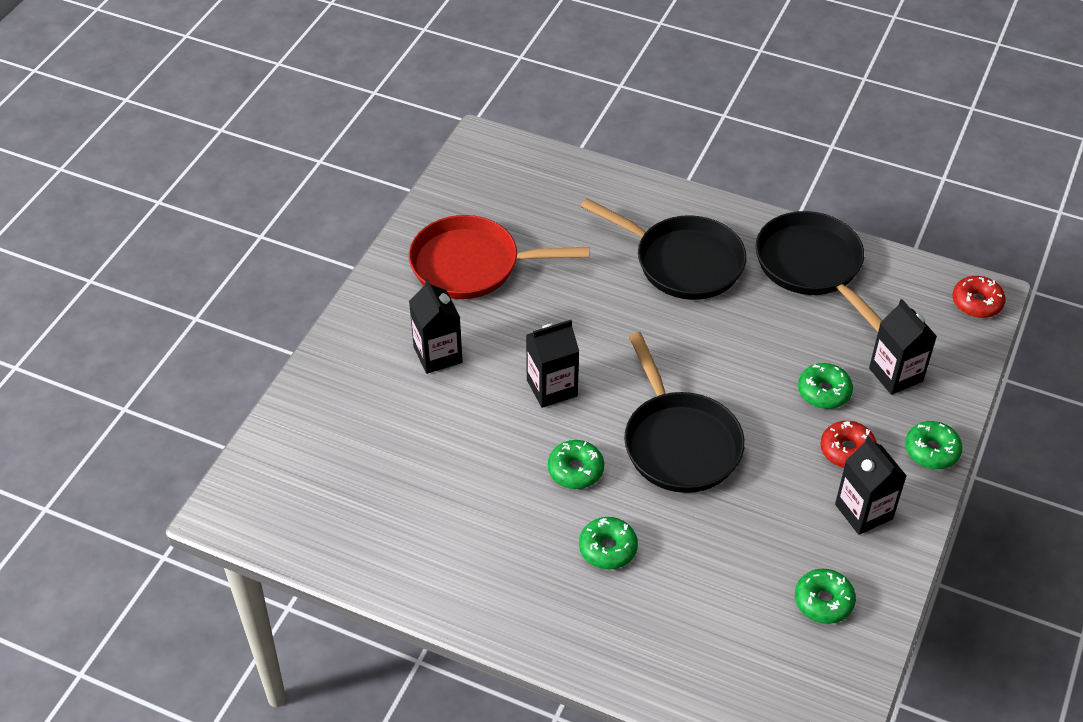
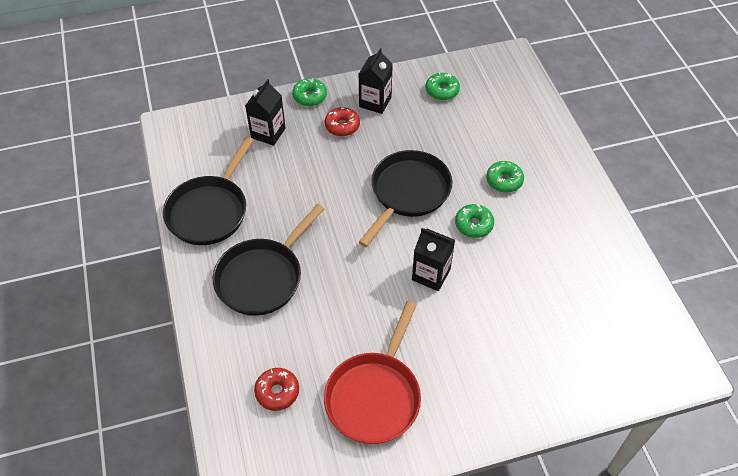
camera: 130 degrees left, 5 degrees up
red pan [409,215,589,299] -> red pan turned 60 degrees clockwise [324,301,421,444]
black carton [409,279,463,374] -> none
black pan [581,198,747,300] -> black pan turned 135 degrees counterclockwise [213,204,324,316]
green donut [798,363,853,409] -> none
red donut [952,276,1006,318] -> red donut moved to [254,368,299,411]

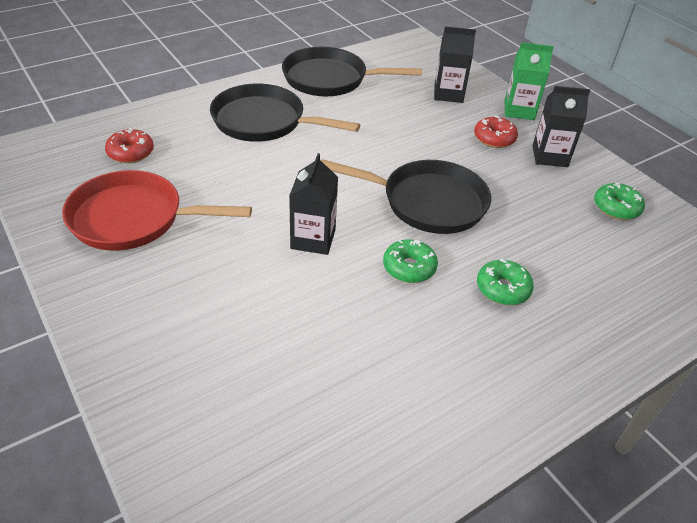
camera: 70 degrees right, 10 degrees down
green donut [292,78,327,106] -> green carton [505,42,554,120]

